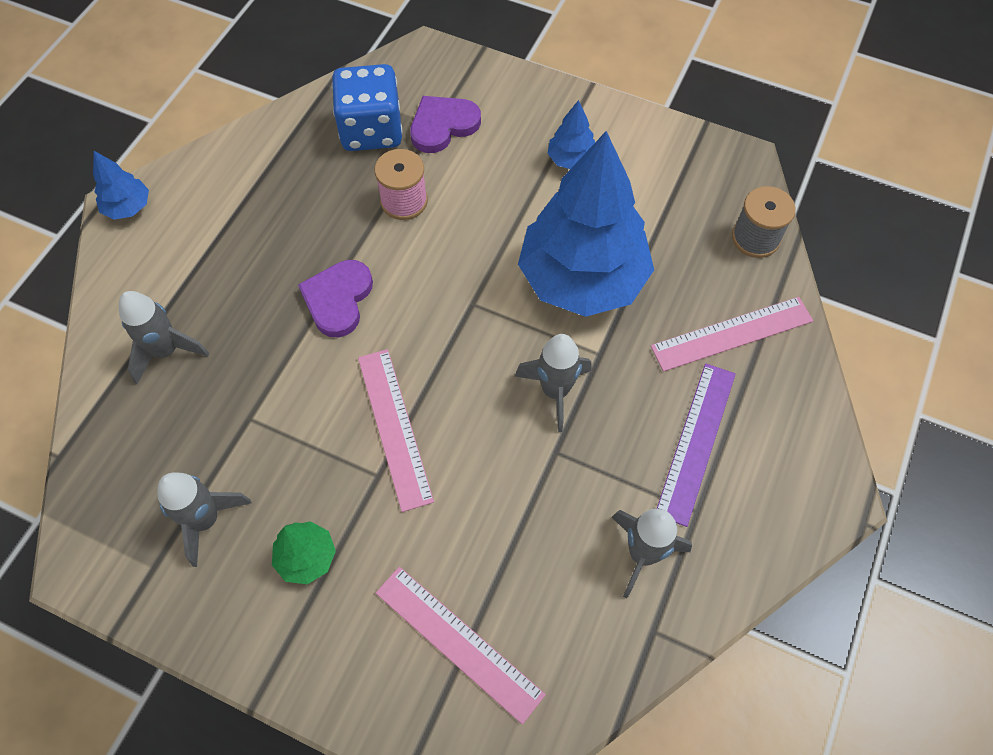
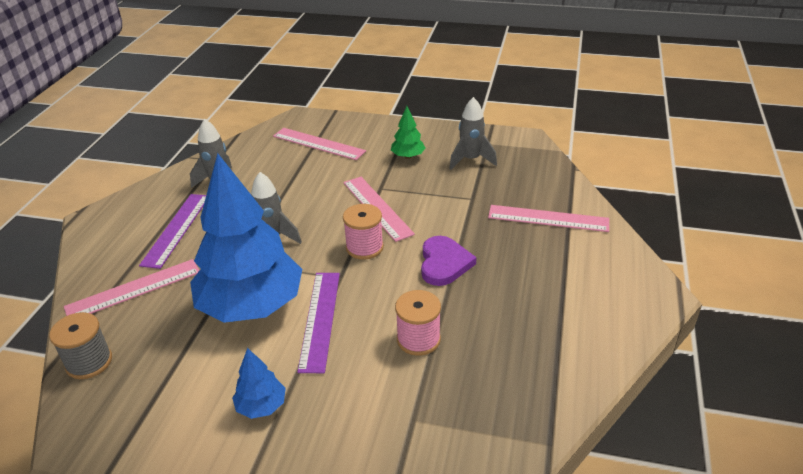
camera: 170 degrees right, 25 degrees down
blue tree [93,151,149,220] -> none
grey rocket [119,291,209,384] -> pink ruler [488,205,609,232]
blue dice [332,64,403,151] -> none
purple heart [410,96,481,153] -> none
none -> purple ruler [297,273,340,373]
none -> pink spool [343,204,384,260]

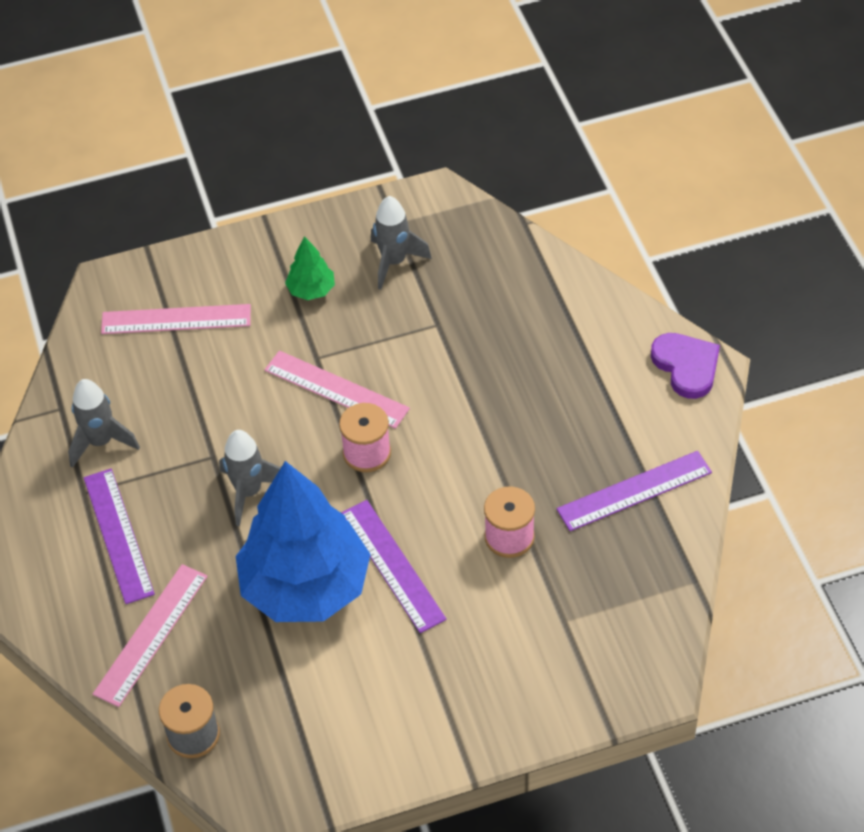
camera: 30 degrees left, 15 degrees up
blue tree [232,348,286,419] -> none
purple heart [421,236,476,286] -> purple heart moved to [651,333,720,399]
pink ruler [488,205,609,232] -> none
none -> purple ruler [556,451,712,531]

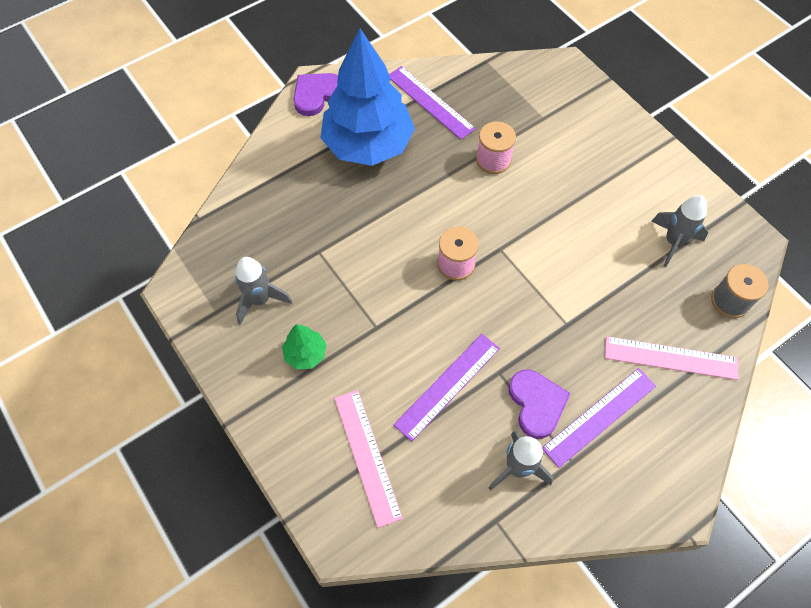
camera: 110 degrees left, 10 degrees up
grey rocket [219,430,281,526] -> grey rocket moved to [651,195,708,267]
blue tree [236,461,371,622] -> blue tree moved to [321,29,415,166]
pink ruler [265,351,410,429] -> none
purple ruler [341,500,447,633] -> purple ruler moved to [393,334,500,442]
none -> purple heart [509,370,571,439]

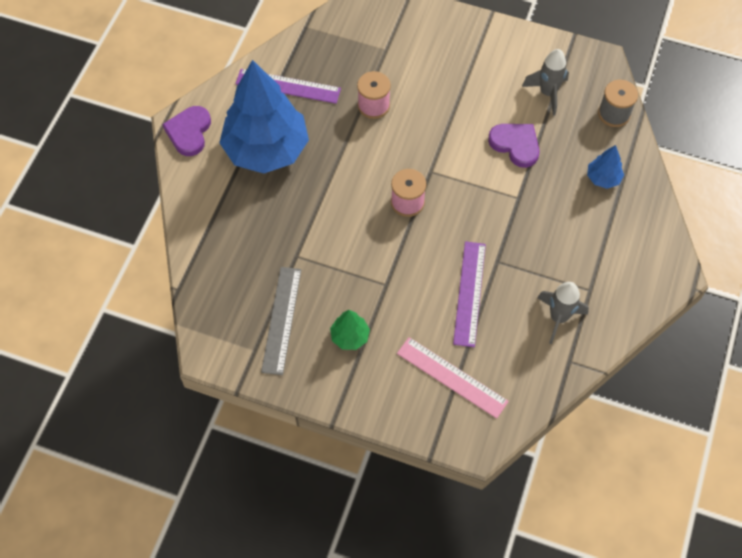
camera: 35 degrees left, 0 degrees up
grey rocket [235,257,293,325] -> grey ruler [261,267,301,375]
purple heart [509,370,571,439] -> purple heart moved to [488,124,540,168]
purple ruler [542,368,656,468] -> none
pink ruler [605,336,738,380] -> blue tree [587,145,624,189]

